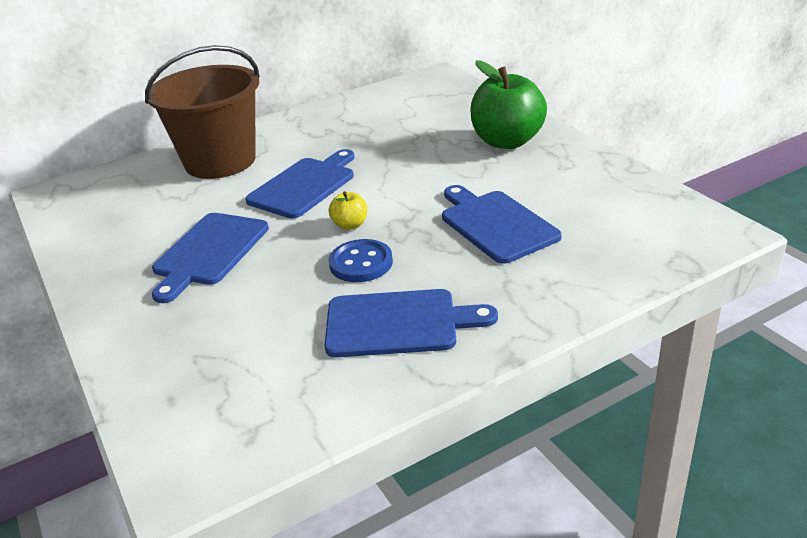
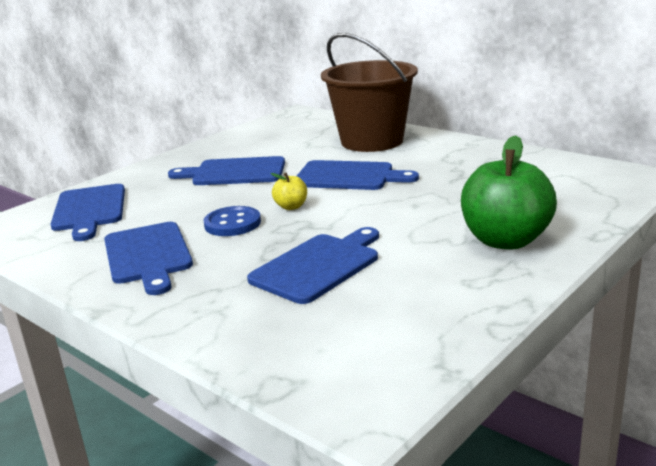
camera: 70 degrees right, 10 degrees down
none -> blue cutting board [50,184,125,241]

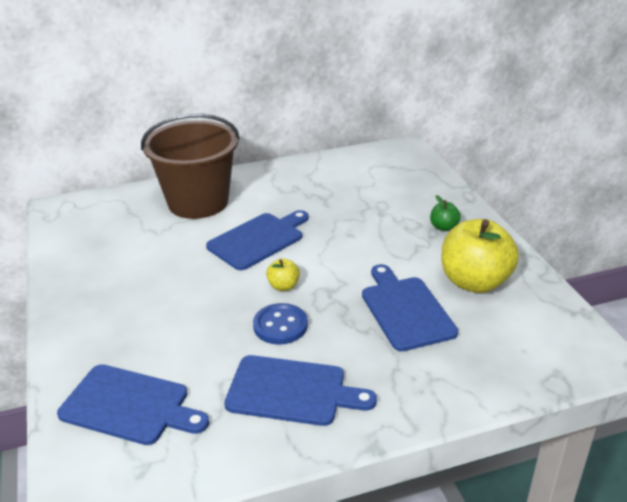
camera: 60 degrees left, 10 degrees up
blue cutting board [168,156,285,185] -> none
green apple [461,135,557,250] -> green apple [430,195,461,231], size x0.45
none -> yellow apple [442,219,519,293]

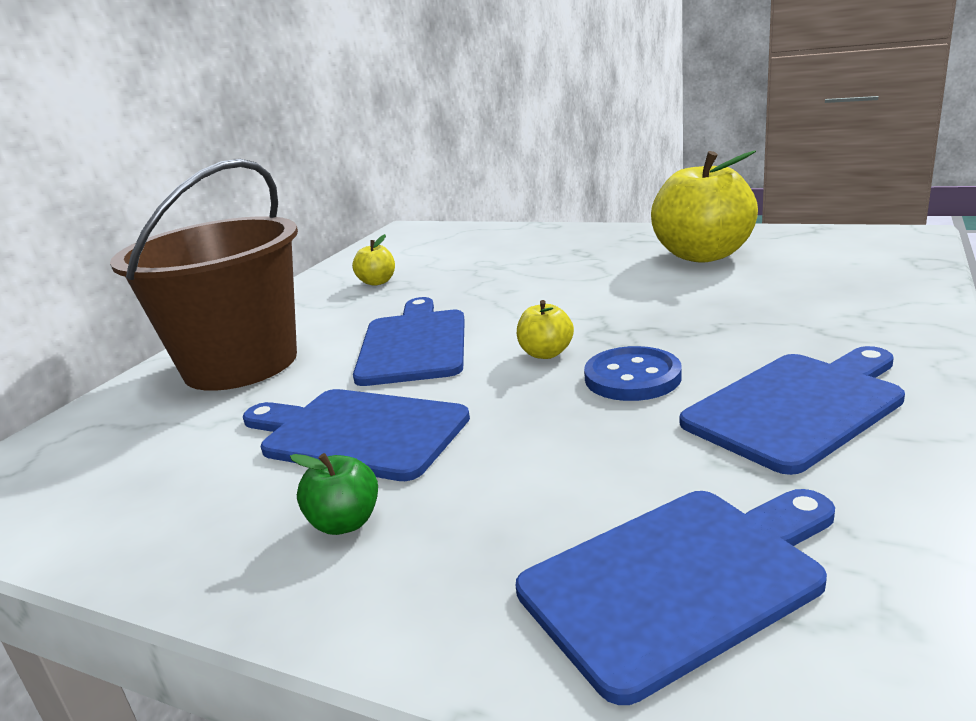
camera: 45 degrees left, 10 degrees down
blue cutting board [362,264,458,351] -> blue cutting board moved to [243,389,470,481]
green apple [430,195,461,231] -> green apple moved to [290,453,378,535]
none -> yellow apple [352,234,395,286]

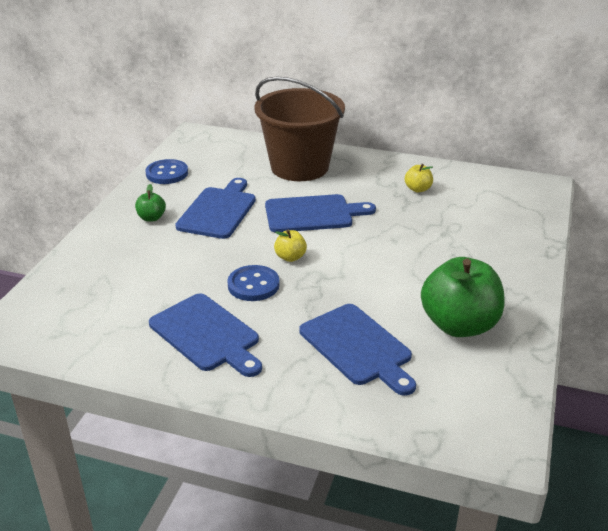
camera: 80 degrees right, 10 degrees up
blue cutting board [516,489,835,705] -> blue cutting board moved to [299,304,416,396]
yellow apple [651,150,758,263] -> green apple [421,257,505,337]
none -> blue button [145,159,188,184]

